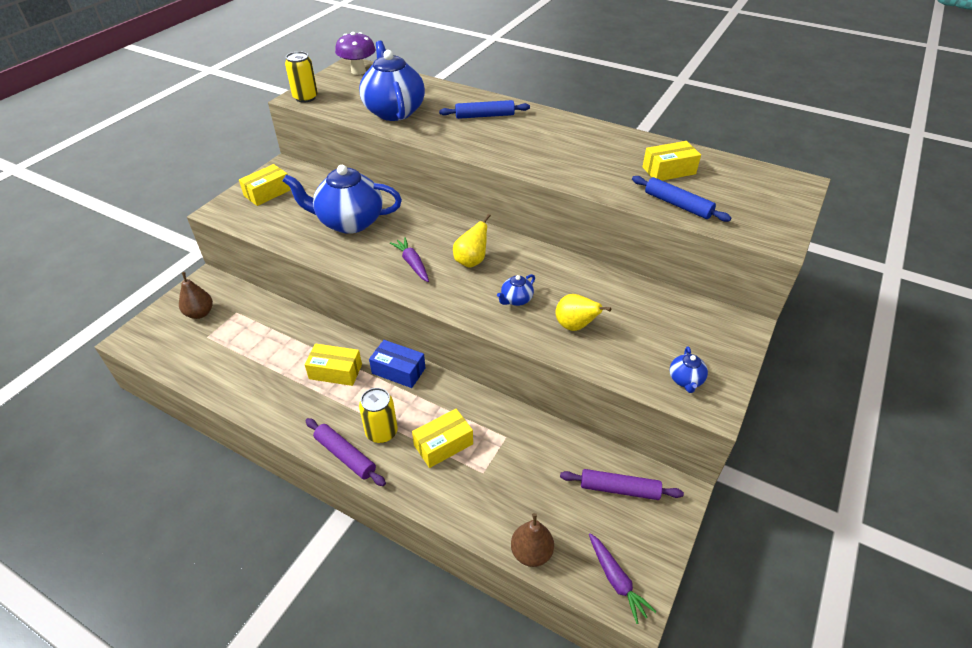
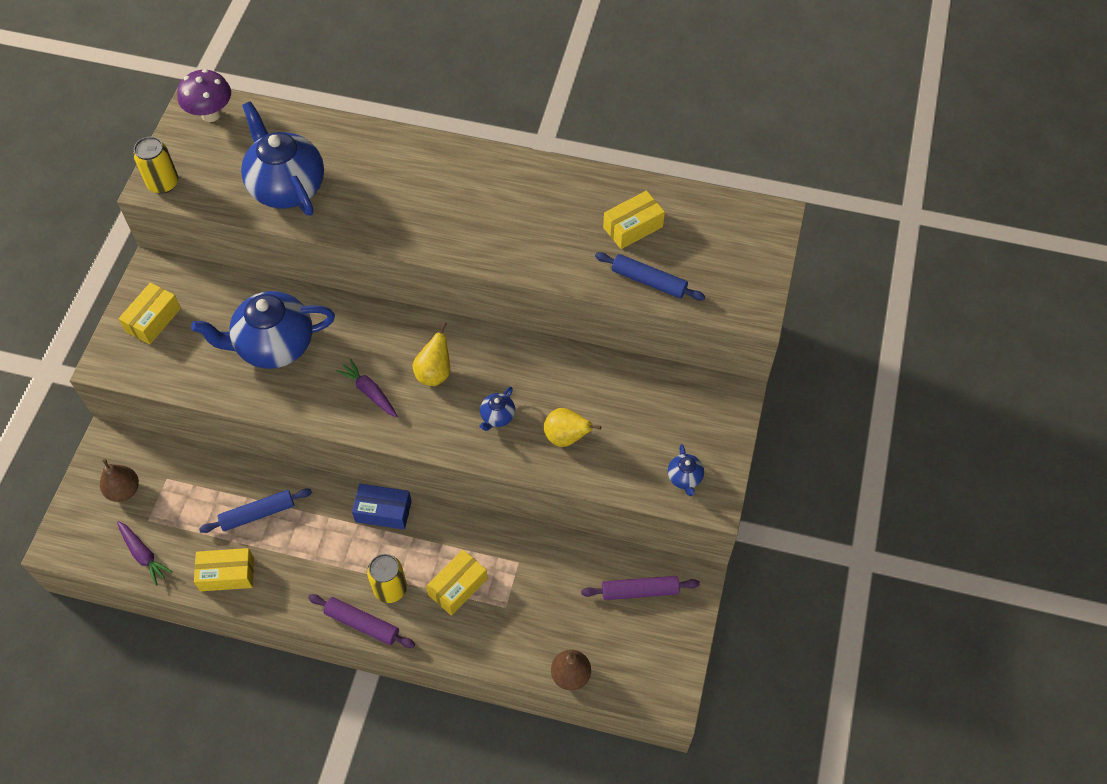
camera: 15 degrees left, 15 degrees up
yellow box [304,343,362,386] -> yellow box moved to [194,548,254,591]
blue rolling pin [439,100,530,119] -> blue rolling pin moved to [199,488,312,533]
purple carrot [589,533,656,624] -> purple carrot moved to [117,521,173,585]

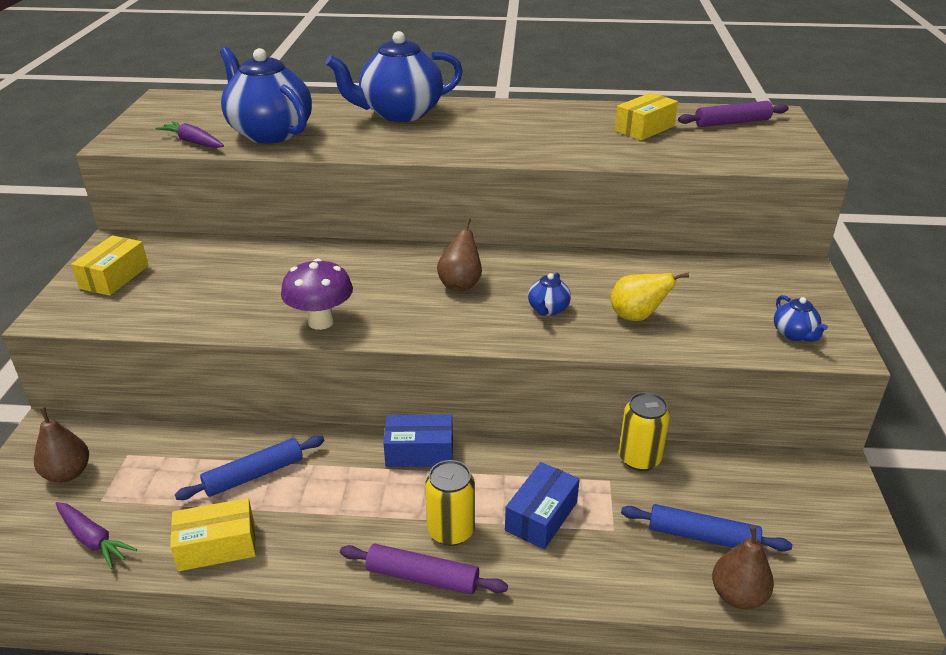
camera: 10 degrees left, 25 degrees down
yellow can [133,137,178,194] -> yellow can moved to [619,392,670,471]
purple mushroom [177,69,231,122] -> purple mushroom moved to [281,258,353,330]
blue teapot [191,291,335,369] -> blue teapot moved to [326,31,463,122]
purple carrot [336,359,398,417] -> purple carrot moved to [155,121,224,148]
yellow pear [413,322,450,386] -> brown pear [437,218,482,291]
yellow box [426,549,488,616] -> blue box [505,462,580,549]
purple rolling pin [581,576,700,600] -> purple rolling pin moved to [678,101,789,127]
blue rolling pin [595,252,705,301] -> blue rolling pin moved to [621,504,792,552]

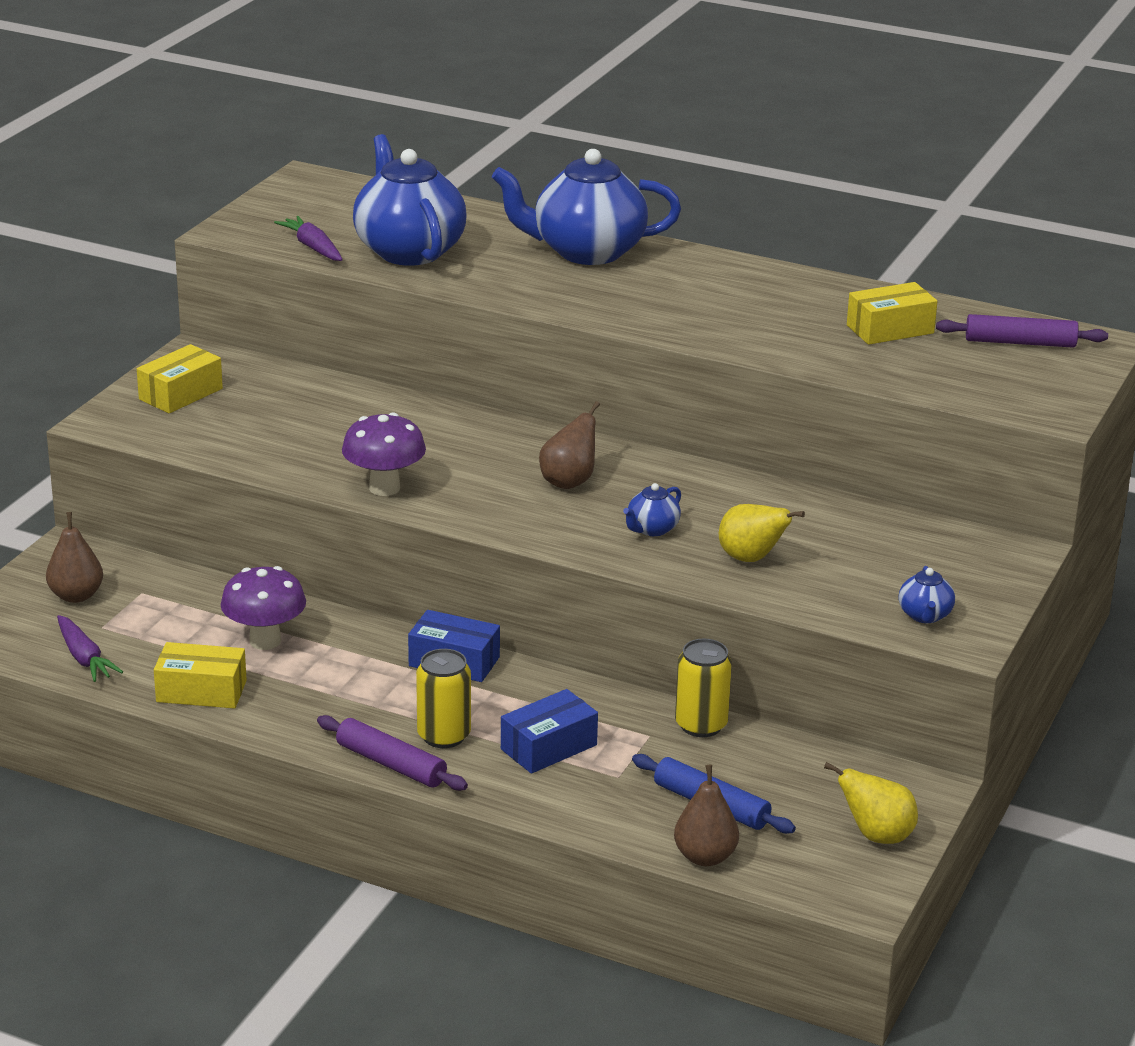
camera: 20 degrees right, 5 degrees down
blue rolling pin [175,436,324,500] -> purple mushroom [221,566,306,650]
none -> yellow pear [824,762,918,844]

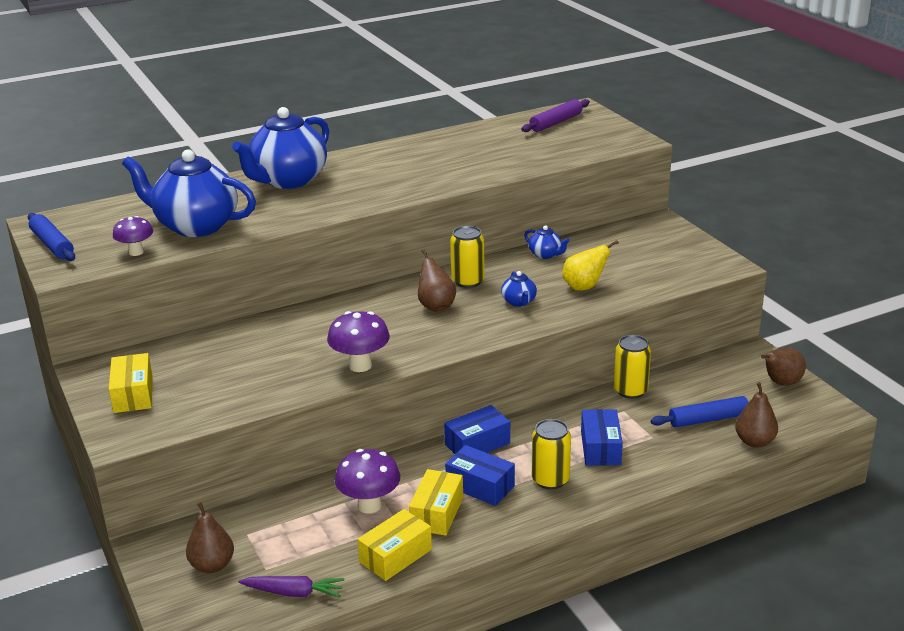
camera: 50 degrees left, 0 degrees up
purple carrot [274,216,343,261] -> purple mushroom [113,216,153,256]
purple rolling pin [317,715,468,791] -> none
yellow pear [824,762,918,844] -> brown pear [761,347,806,386]
yellow box [847,282,938,345] -> yellow box moved to [409,469,463,536]
blue teapot [899,566,955,623] -> blue teapot moved to [524,225,570,259]
none -> blue rolling pin [28,213,75,261]
none -> blue box [445,445,515,506]
none -> yellow can [450,226,485,288]

